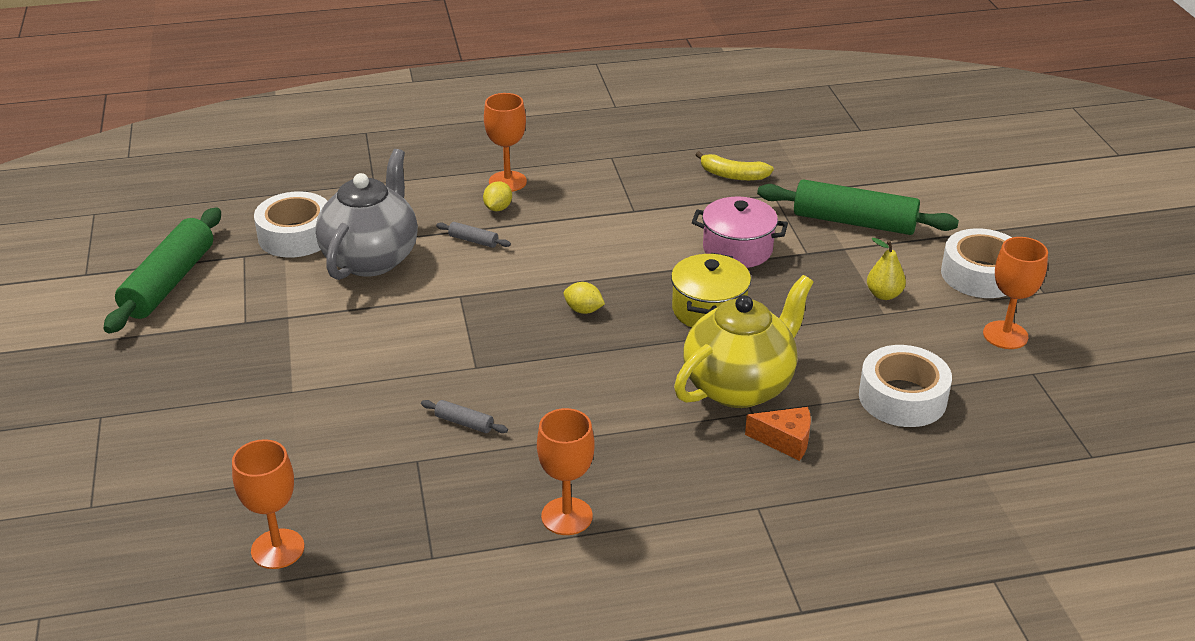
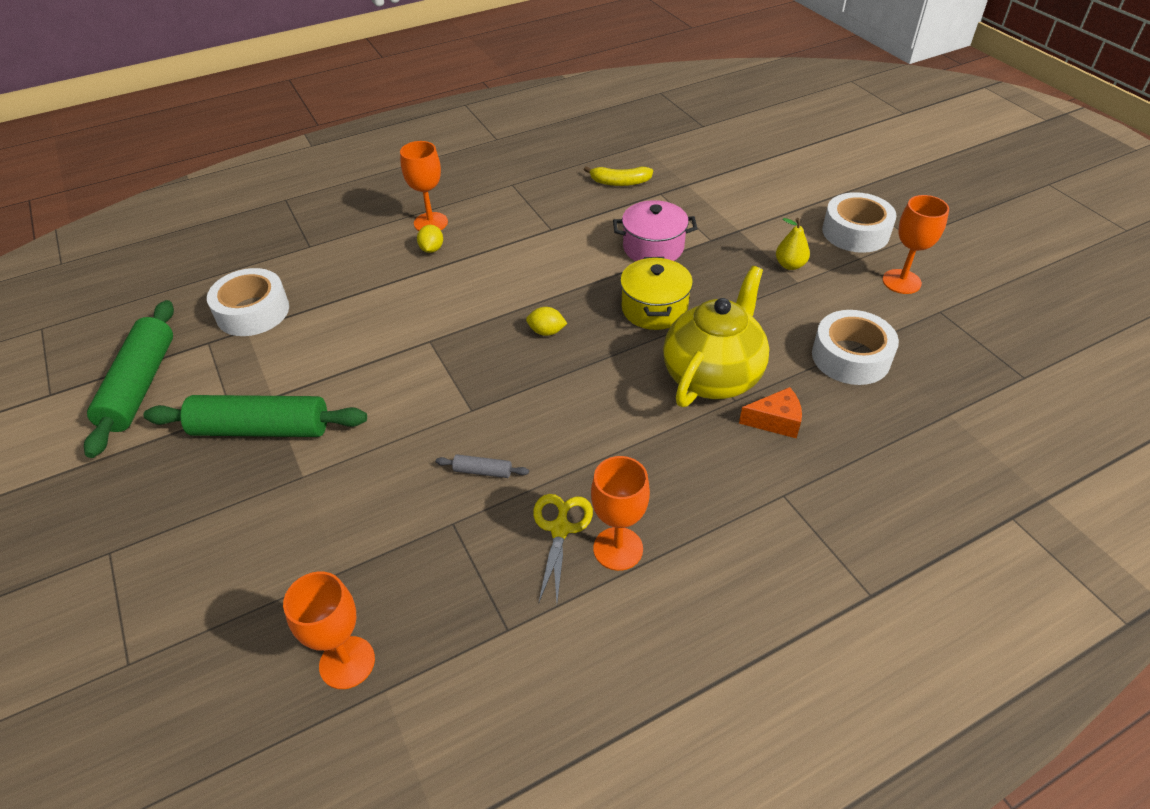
camera: 15 degrees left, 10 degrees up
grey teapot [316,149,418,280] -> none
grey rolling pin [436,222,511,248] -> none
green rolling pin [757,179,959,235] -> green rolling pin moved to [143,395,367,437]
none -> yellow scissors [533,494,593,604]

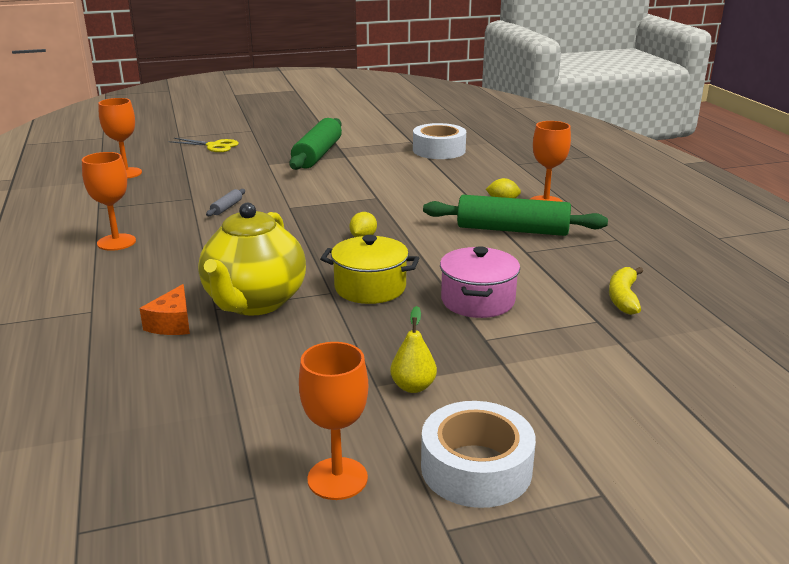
camera: 100 degrees right, 20 degrees down
green rolling pin [84,300,174,458] -> green rolling pin moved to [423,195,608,236]
yellow scissors [533,494,593,604] -> yellow scissors moved to [168,138,239,152]
yellow teapot [663,266,769,407] -> yellow teapot turned 60 degrees clockwise [198,203,306,316]
white tape [812,310,899,385] -> none

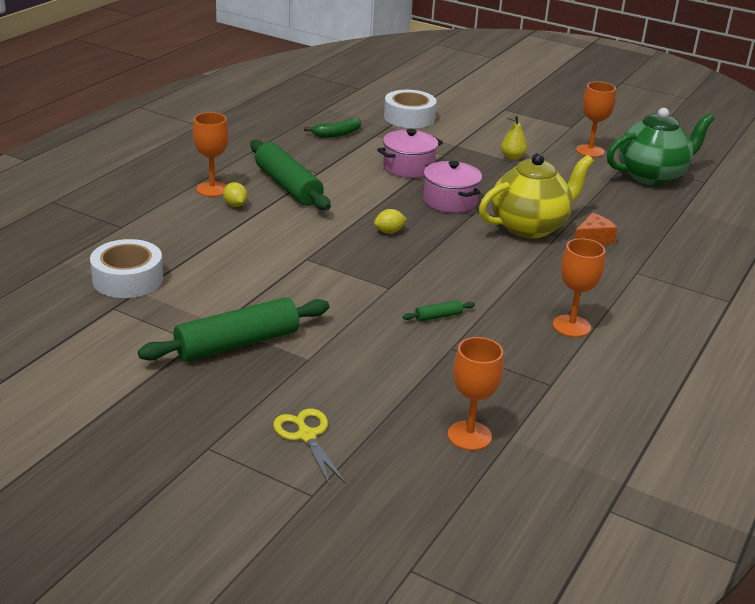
camera: 135 degrees left, 5 degrees up
grey rolling pin [206,189,245,216] -> green rolling pin [403,300,475,322]
yellow pot [320,235,419,304] -> pink pot [423,161,482,213]
white tape [421,401,536,508] -> white tape moved to [384,90,437,128]
yellow banana [609,267,643,315] -> green banana [304,118,361,138]
none -> green teapot [607,108,714,185]

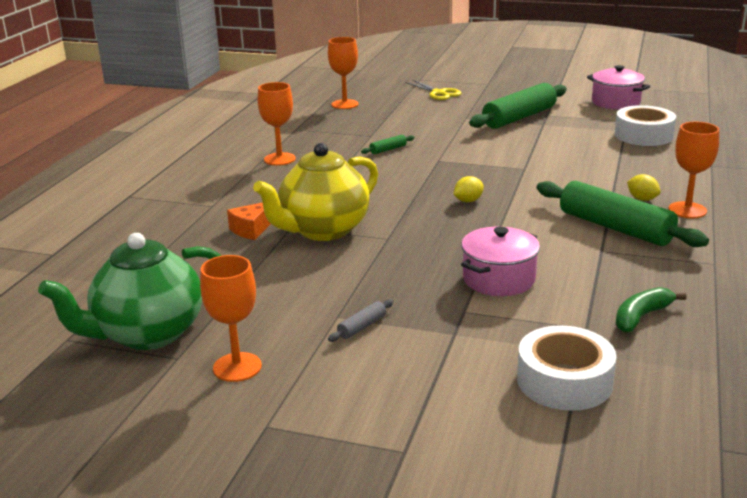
camera: 170 degrees right, 5 degrees down
pink pot [423,161,482,213] -> pink pot moved to [587,65,650,110]
yellow pear [501,116,527,160] -> grey rolling pin [328,299,394,342]

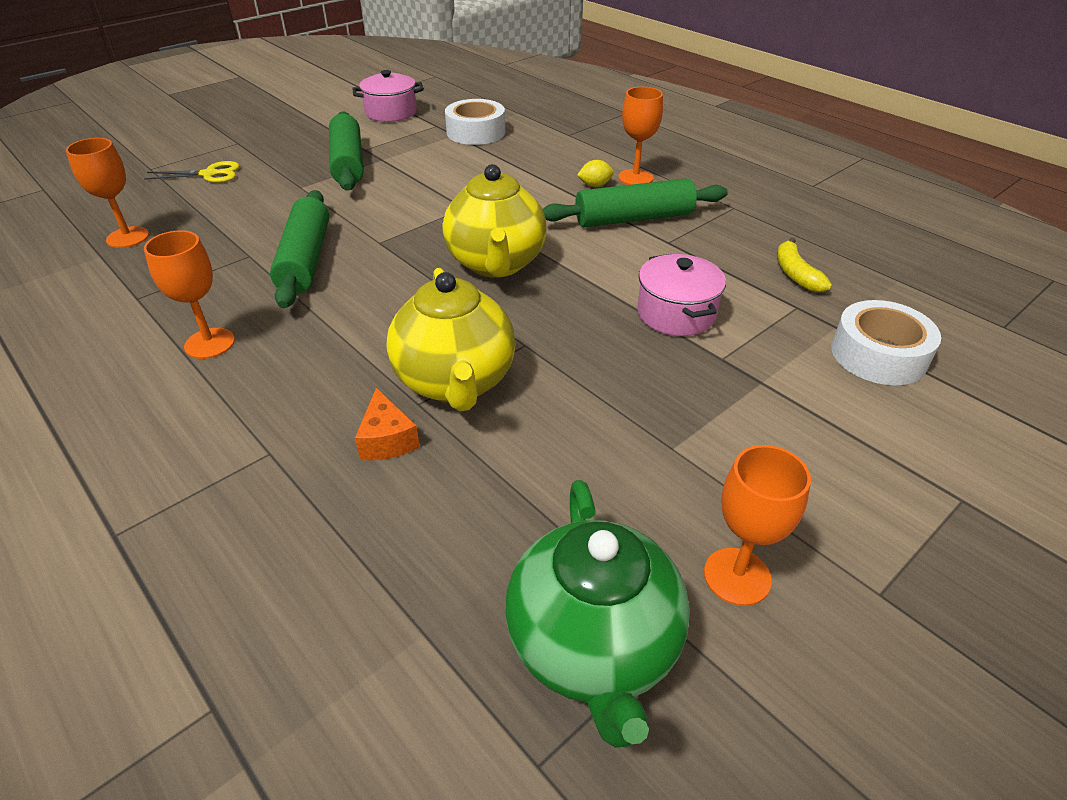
camera: 60 degrees left, 15 degrees up
grey rolling pin [328,299,394,342] -> none
green rolling pin [361,135,414,154] -> green rolling pin [270,190,329,308], size x2.44
yellow lemon [454,176,484,202] -> yellow teapot [443,164,547,277]
green banana [616,287,687,333] -> yellow banana [777,237,832,292]

